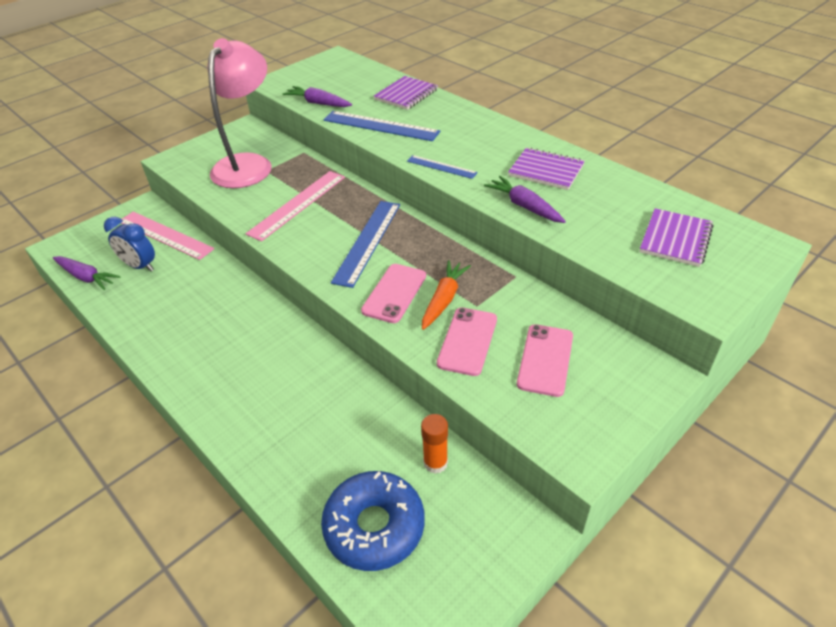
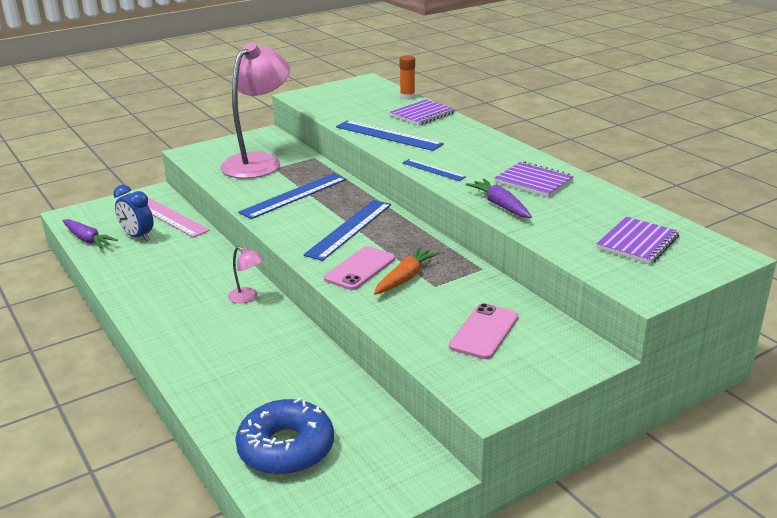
camera: 10 degrees right, 15 degrees down
pink ruler [245,171,345,242] -> blue ruler [238,173,347,219]
purple carrot [283,86,352,107] -> none
orange glue stick [421,414,448,474] -> orange glue stick moved to [399,55,415,100]
pink phone [437,308,497,376] -> none
none -> pink lamp [228,246,264,303]

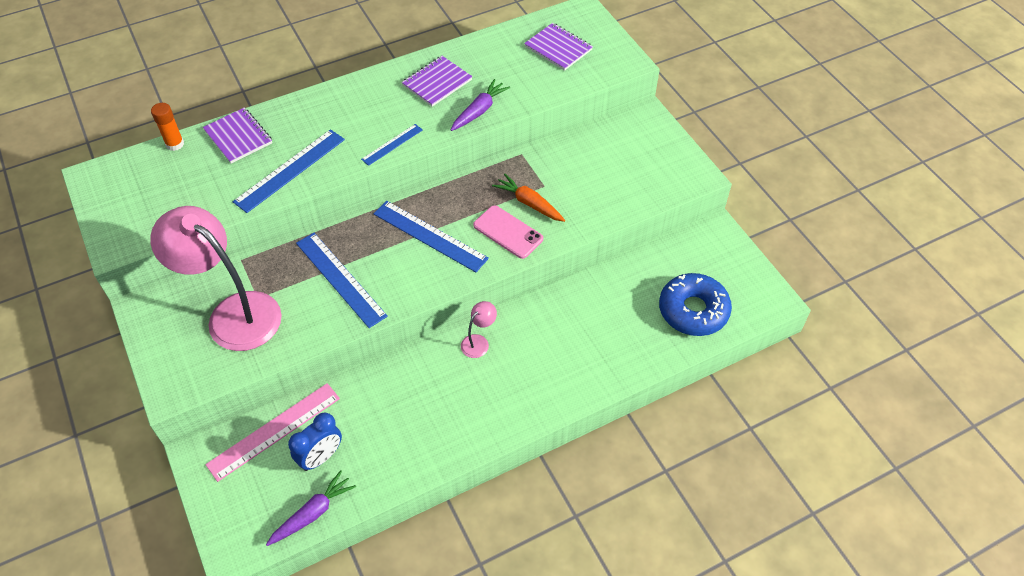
camera: 85 degrees left, 25 degrees up
pink phone [449,303,518,359] -> none
purple carrot [466,179,532,218] -> purple carrot turned 150 degrees clockwise [451,79,510,131]

